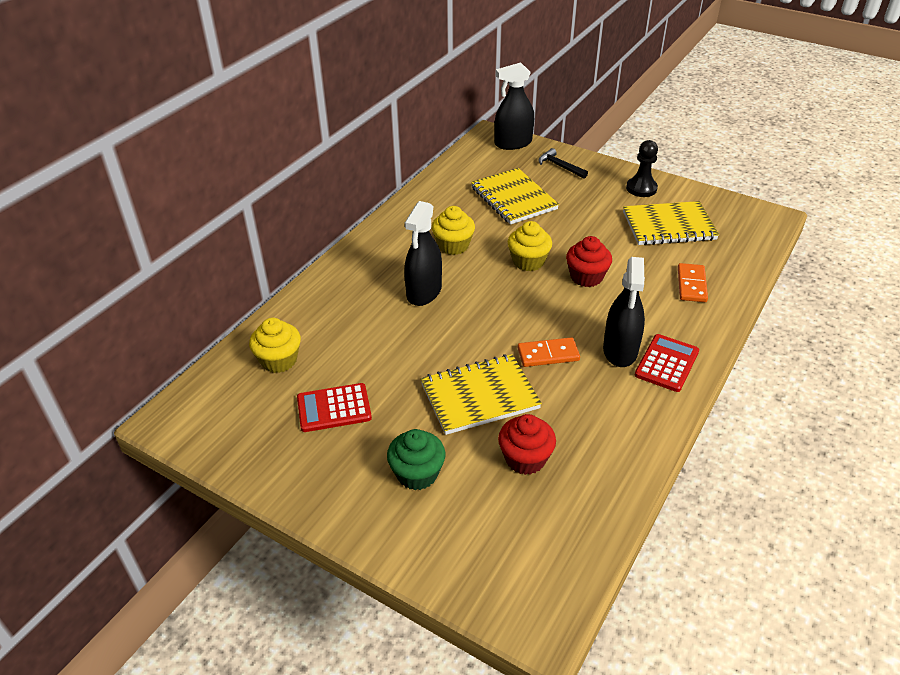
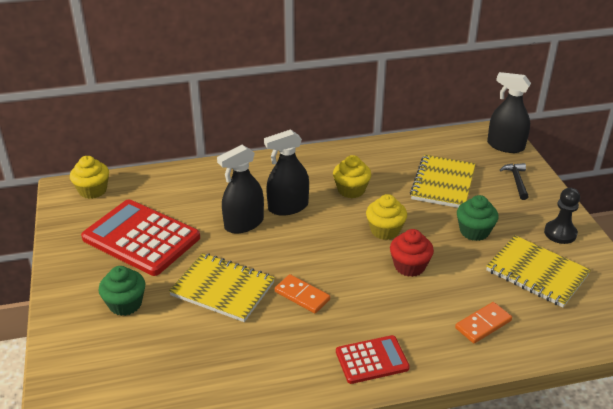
camera: 45 degrees right, 5 degrees down
yellow cupcake [249,318,301,373] -> yellow cupcake moved to [70,156,109,199]
red calculator [297,383,372,432] -> red calculator [81,199,200,276], size x1.86
red cupcake [498,414,556,475] -> none
black spray bottle [603,257,645,367] -> black spray bottle moved to [217,145,264,234]
none -> green cupcake [457,195,499,241]

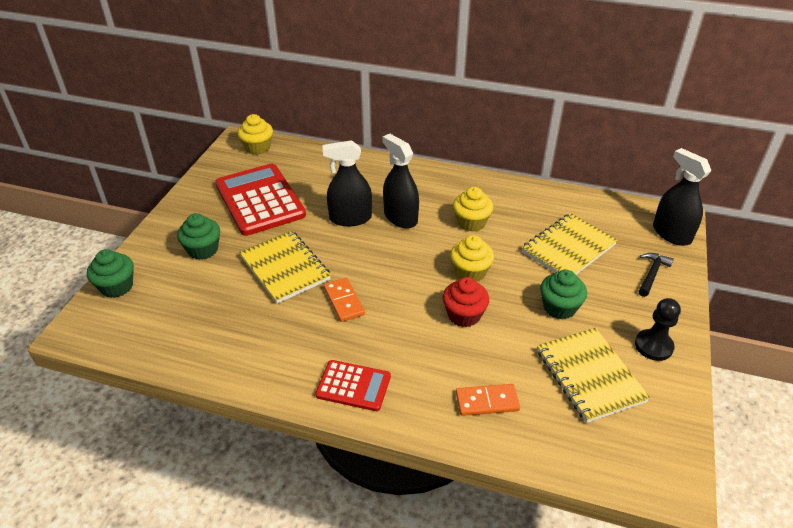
camera: 30 degrees right, 5 degrees up
black spray bottle [264,129,309,216] -> black spray bottle turned 45 degrees clockwise [383,134,419,228]
none -> green cupcake [87,249,134,298]

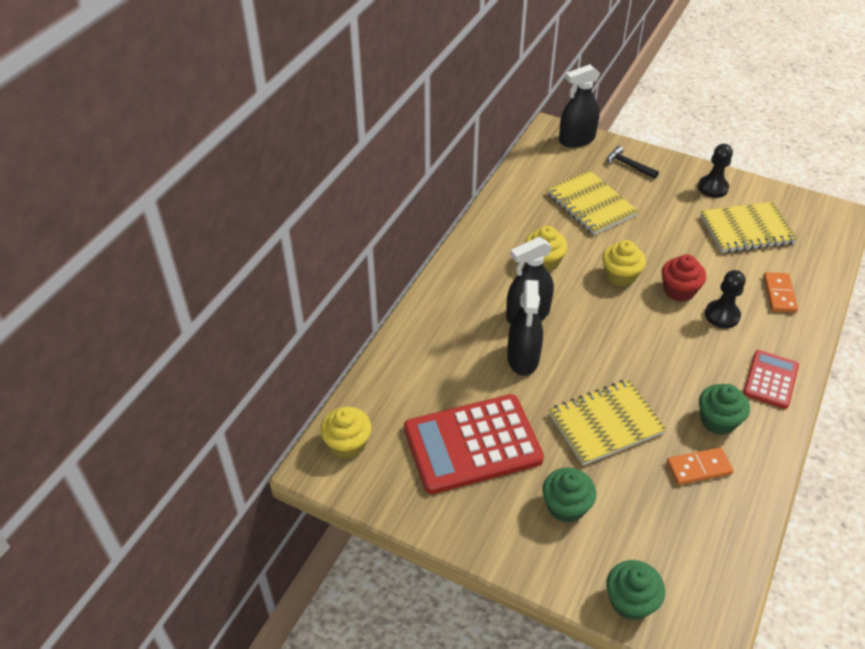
camera: 80 degrees left, 5 degrees up
orange domino [324,278,365,322] -> orange domino moved to [667,447,734,485]
green cupcake [540,270,587,319] -> green cupcake moved to [699,384,750,435]
none -> black pawn [705,270,746,328]

